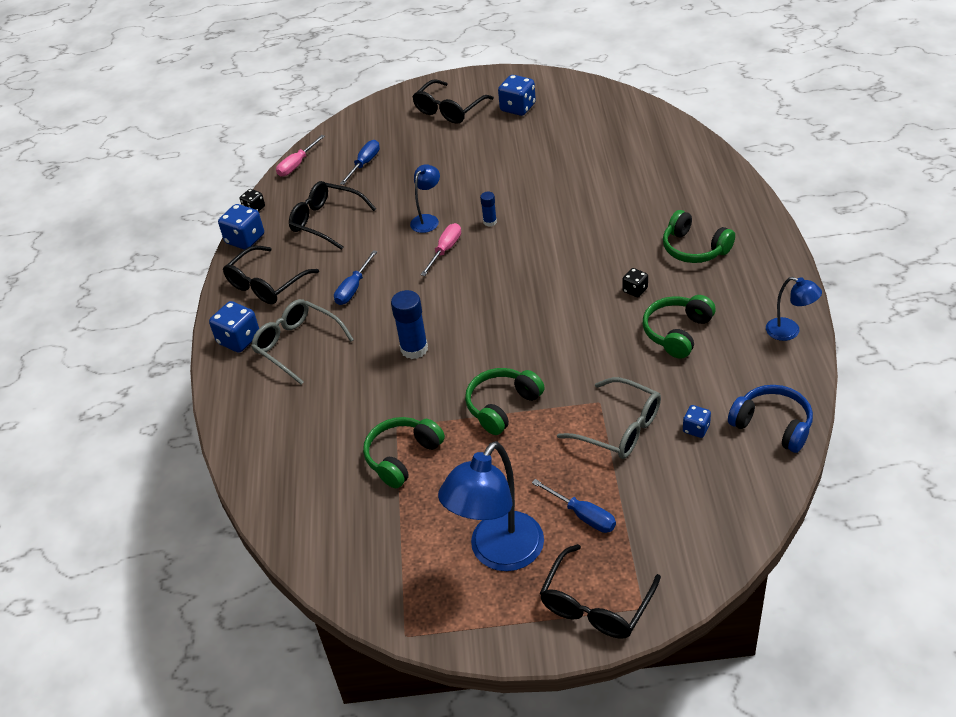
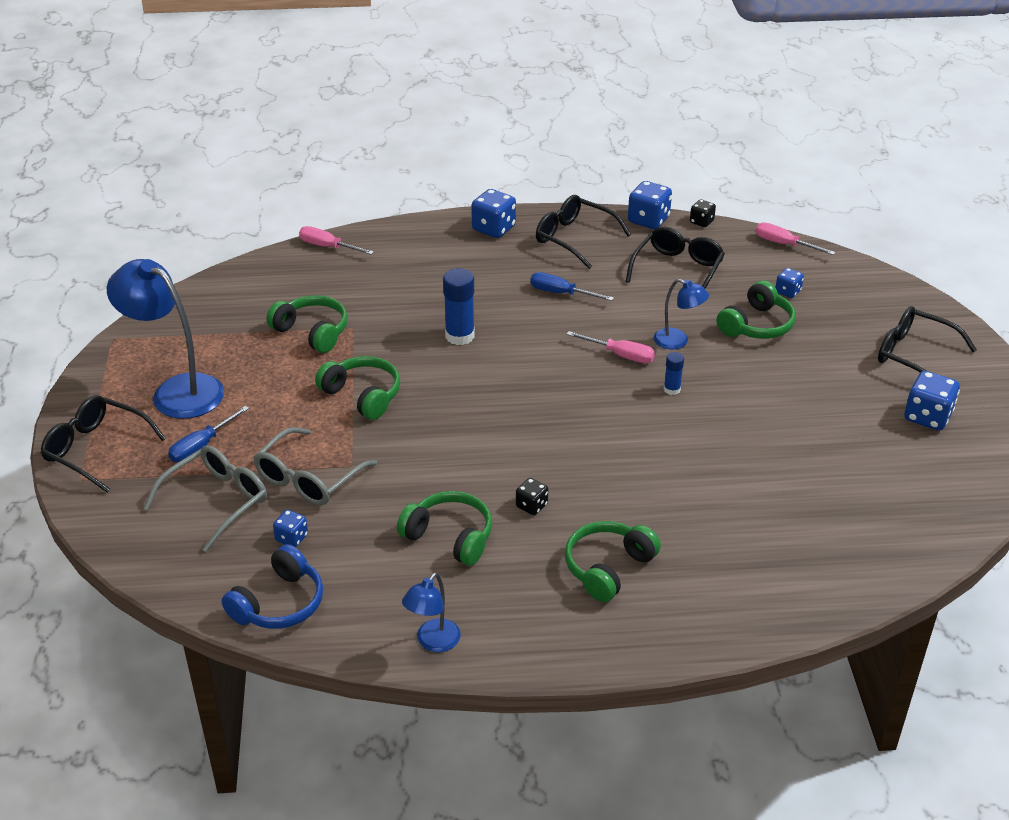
camera: 85 degrees right, 5 degrees down
grey glasses [251,299,354,385] -> grey glasses moved to [144,445,267,552]
blue screwdriver [340,140,380,185] -> blue dice [775,268,804,298]
none -> pink screwdriver [299,226,374,255]
none -> green headphones [717,281,796,339]

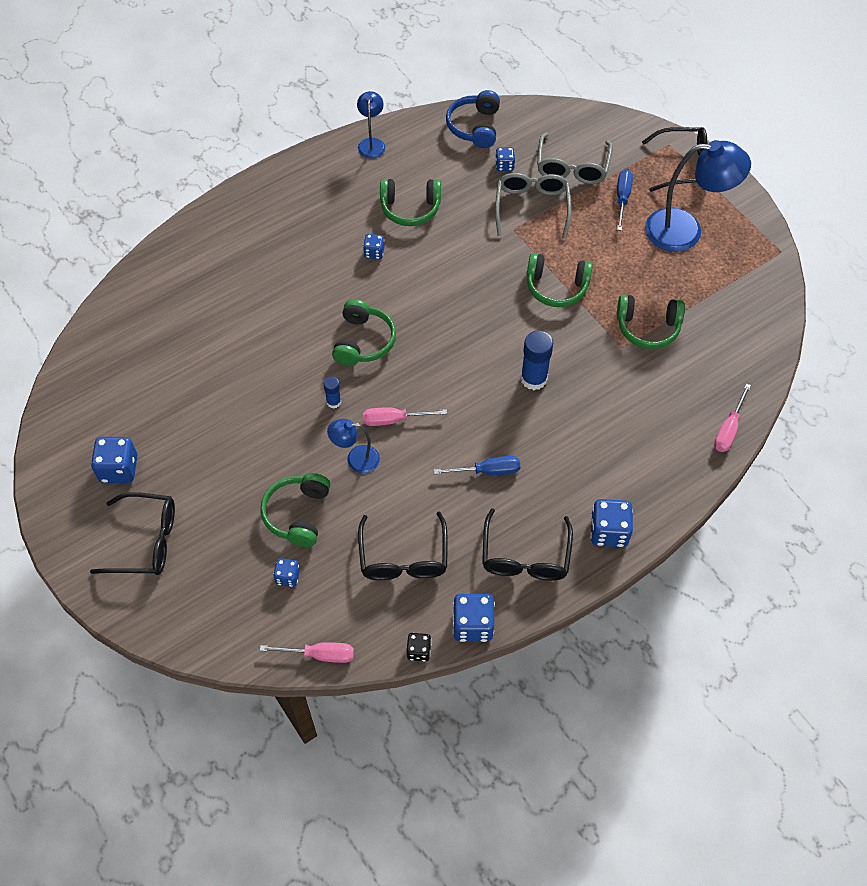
camera: 150 degrees right, 20 degrees up
pink screwdriver [299,226,374,255] -> pink screwdriver turned 120 degrees clockwise [714,384,751,452]
black dice [516,478,548,515] -> blue dice [363,234,385,259]
black glasses [536,195,631,269] -> black glasses turned 90 degrees clockwise [482,508,573,581]
green headphones [565,521,661,602] -> green headphones moved to [332,299,396,366]

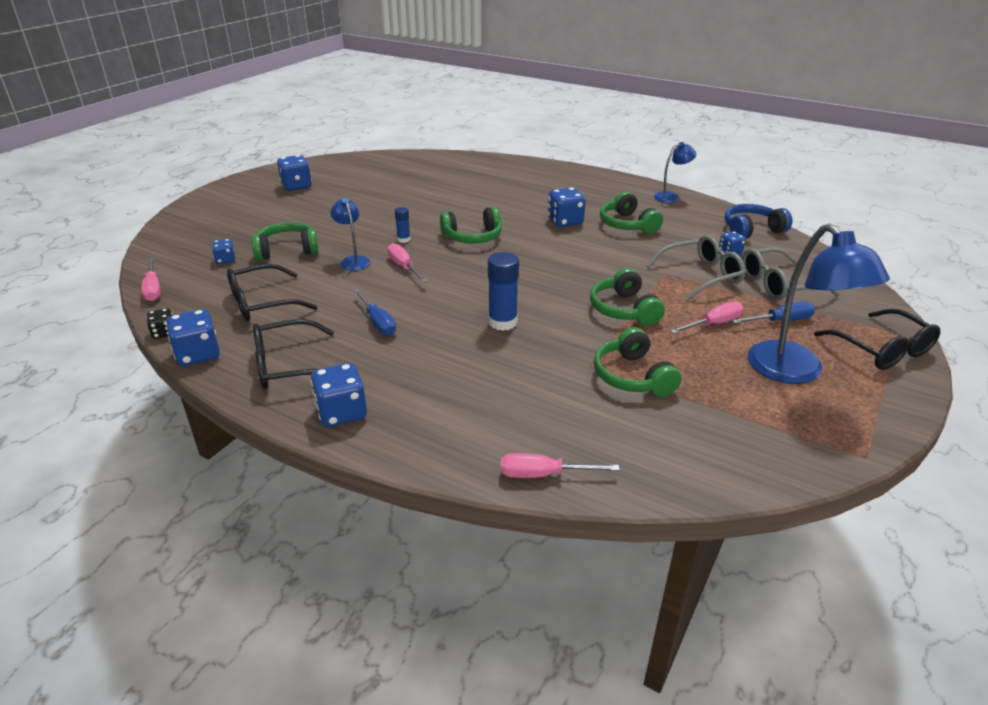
camera: 65 degrees right, 25 degrees down
black glasses [90,492,175,575] -> none
blue dice [363,234,385,259] -> blue dice [548,187,585,227], size x1.75
none -> pink screwdriver [670,301,744,334]

